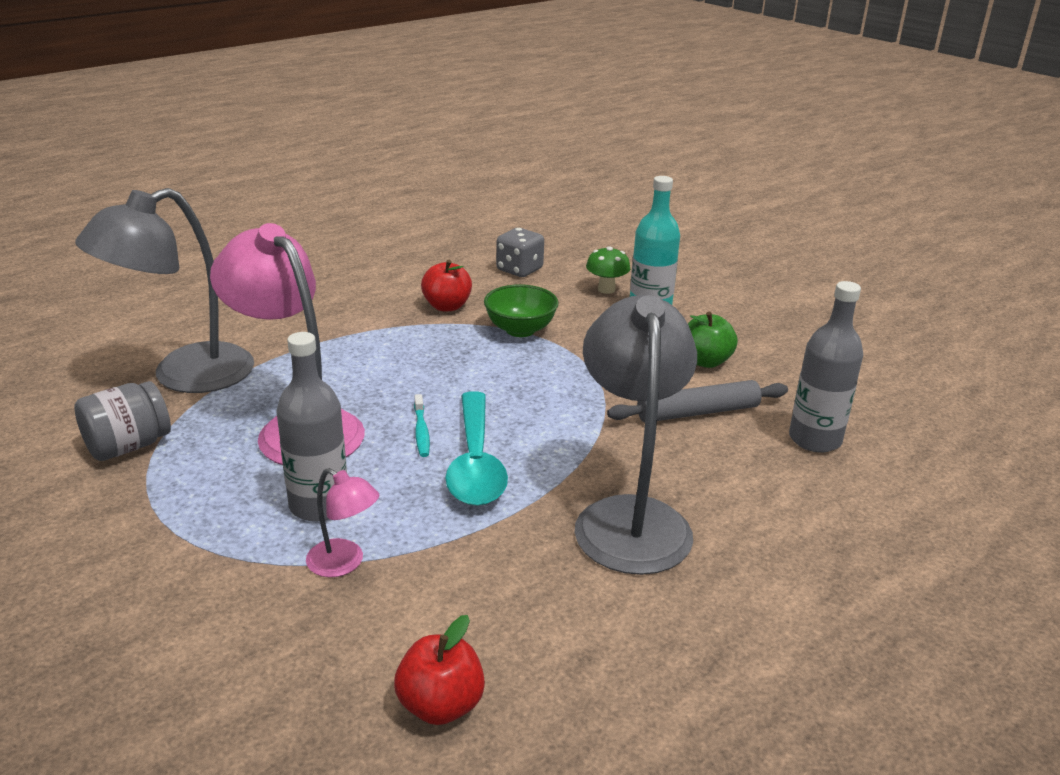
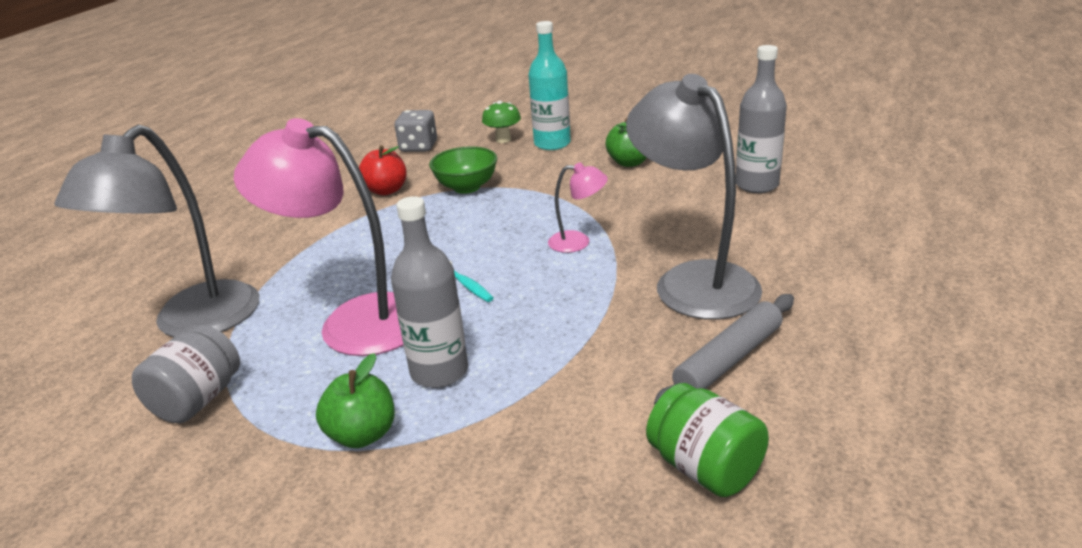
camera: 25 degrees left, 0 degrees up
pink lamp [306,468,379,577] -> pink lamp moved to [548,162,608,253]
red apple [394,615,485,725] -> green jar [646,383,769,497]
turquoise spoon [445,391,508,506] -> none
grey rolling pin [607,380,788,422] -> grey rolling pin moved to [654,294,794,405]
none -> green apple [316,353,395,448]

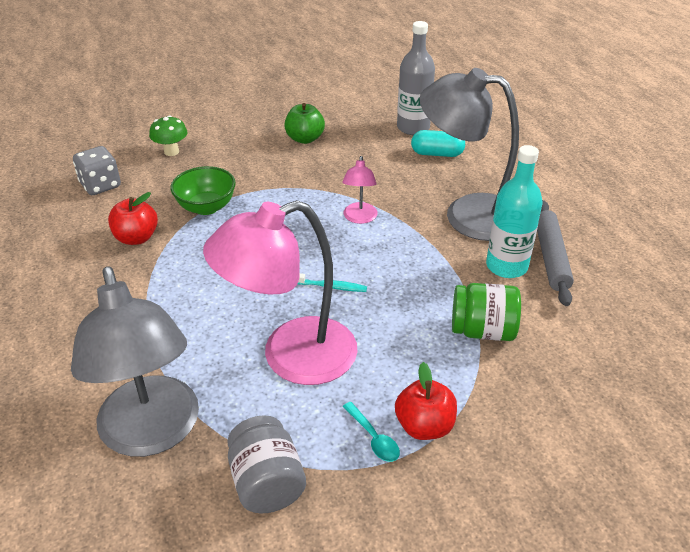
camera: 45 degrees left, 10 degrees up
green apple [316,353,395,448] -> red apple [395,362,457,440]
grey bottle [391,196,468,388] -> none
turquoise bottle [528,21,571,150] -> turquoise bottle moved to [486,145,543,278]
pink lamp [548,162,608,253] -> pink lamp turned 135 degrees clockwise [342,156,378,224]
green jar [646,383,769,497] -> green jar moved to [452,283,521,341]
none -> turquoise spoon [343,402,400,462]
none -> turquoise capsule [411,130,465,157]

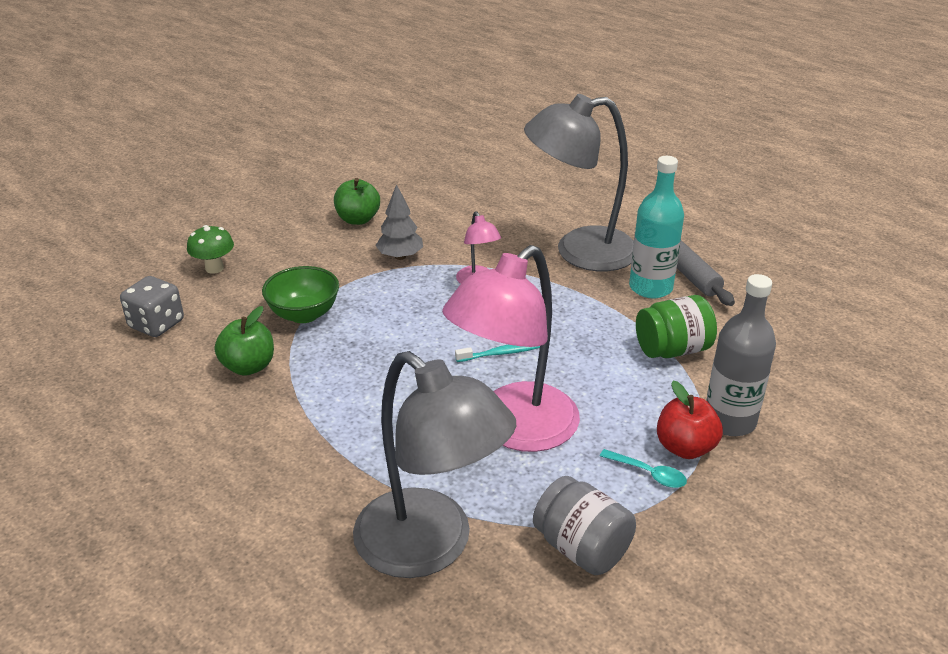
camera: 25 degrees left, 5 degrees down
red apple [108,192,158,245] -> green apple [215,306,274,376]
grey bottle [397,21,435,135] -> grey bottle moved to [706,274,776,436]
turquoise capsule [411,130,465,157] -> none
none -> grey tree [376,184,423,260]

